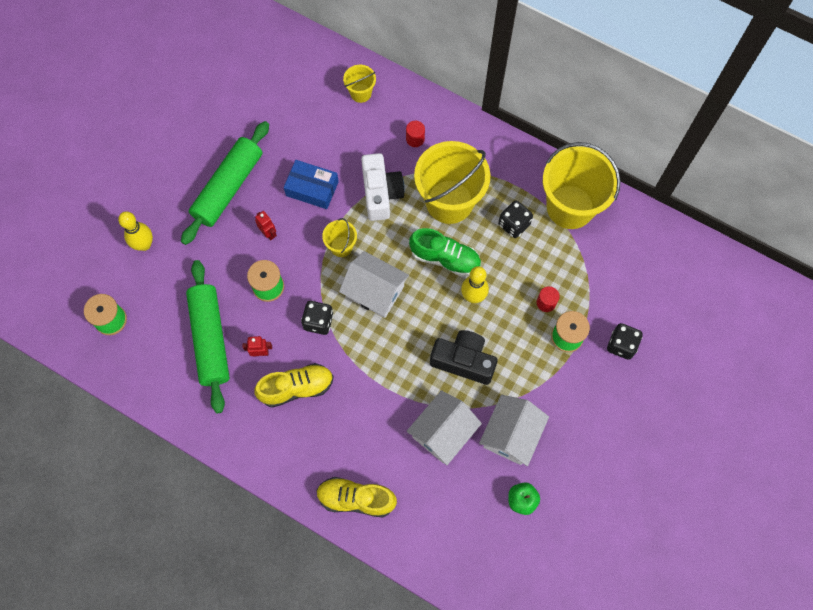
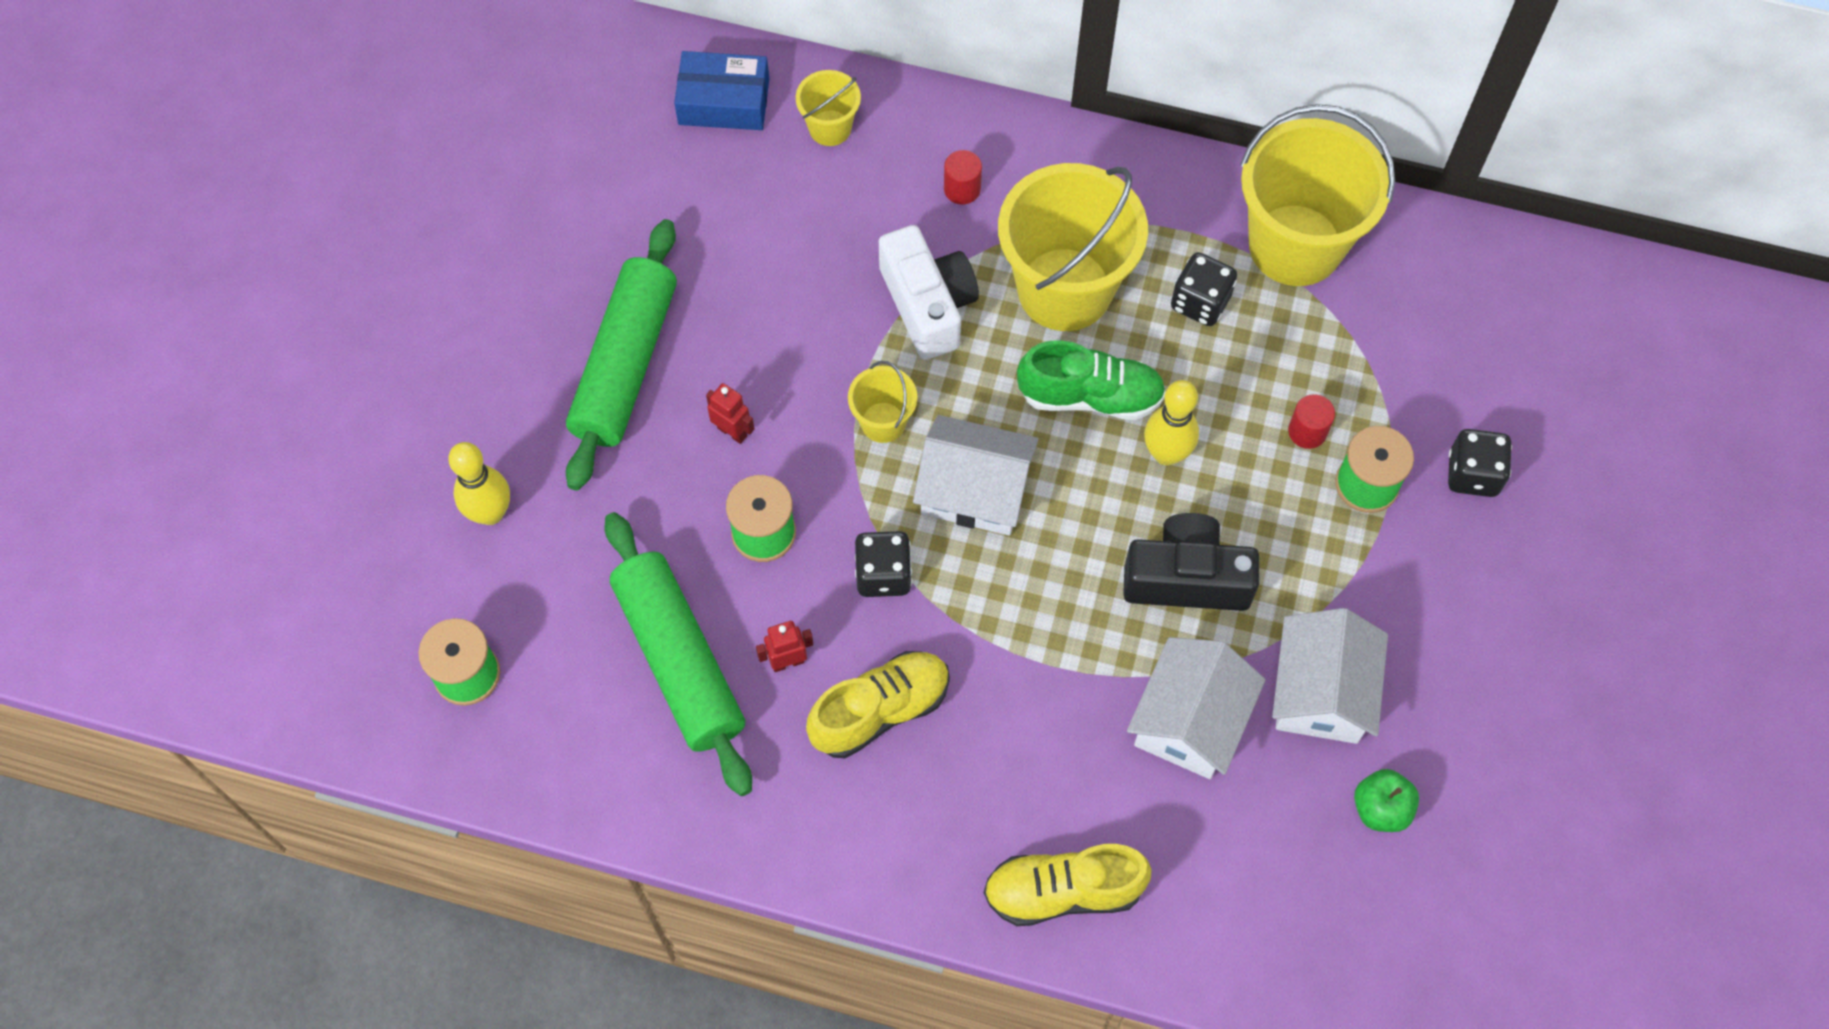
camera: 15 degrees left, 5 degrees down
blue box [284,160,339,209] -> blue box moved to [674,51,769,130]

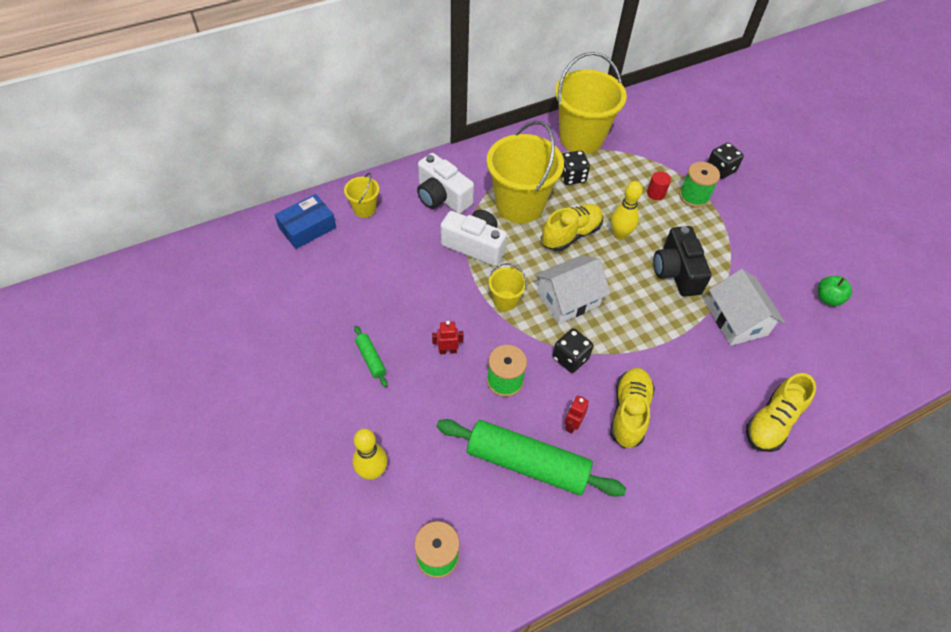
camera: 45 degrees left, 10 degrees down
green rolling pin [566,219,677,491] -> green rolling pin [354,326,388,387], size x0.43
red cylinder [944,150,982,204] -> white camera [417,153,474,213]
green shoe [1017,340,1166,420] -> yellow shoe [541,204,603,251]
black camera [1123,513,1259,611] -> black camera turned 60 degrees counterclockwise [654,226,712,297]
white house [1272,608,1388,744] -> none

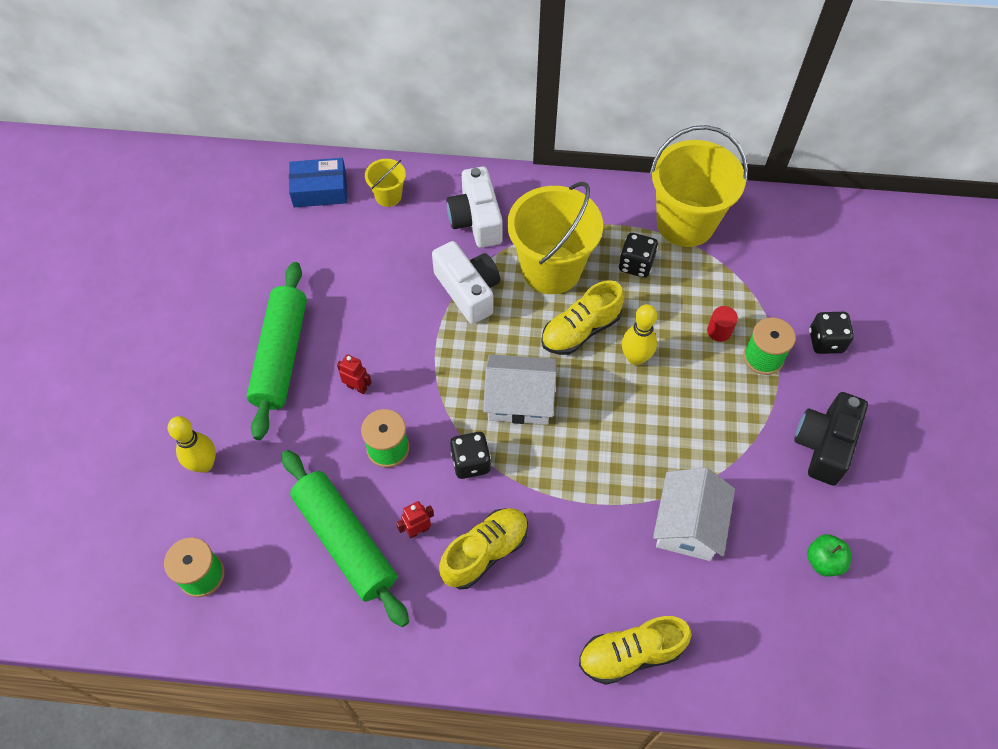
camera: 35 degrees right, 5 degrees up
green rolling pin [354,326,388,387] -> green rolling pin [246,262,307,440], size x2.33
yellow bucket [489,263,527,311] -> none
yellow shoe [541,204,603,251] -> yellow shoe turned 150 degrees clockwise [541,280,624,355]
black camera [654,226,712,297] -> black camera moved to [794,392,868,486]

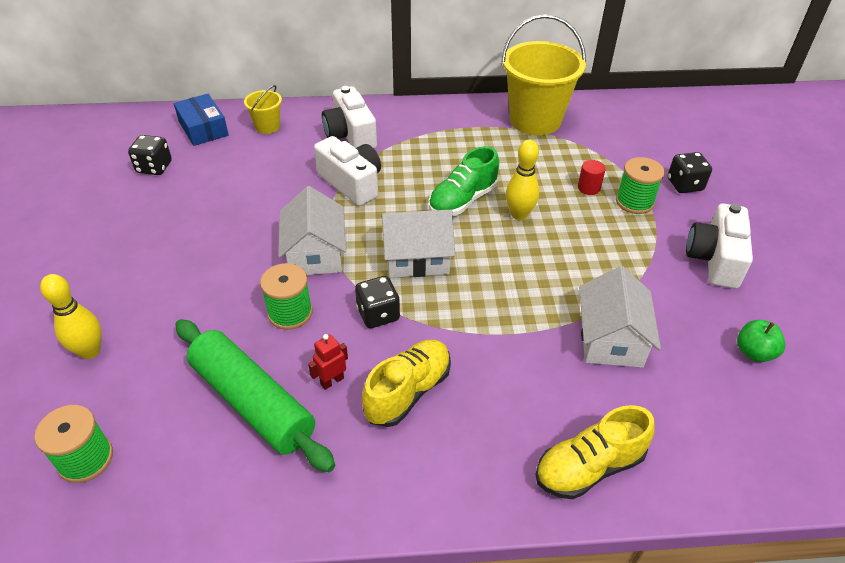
camera: 10 degrees left, 15 degrees down
green rolling pin [246,262,307,440] -> none
blue box [289,158,347,207] -> blue box turned 75 degrees clockwise [174,94,229,146]
red robot [337,354,372,394] -> none
yellow bucket [507,182,603,294] -> none
yellow shoe [541,280,624,355] -> green shoe [429,146,499,216]
black dice [619,233,658,278] -> black dice moved to [128,135,172,175]
black camera [794,392,868,486] -> white camera [686,203,753,289]
none -> white house [278,186,346,275]

